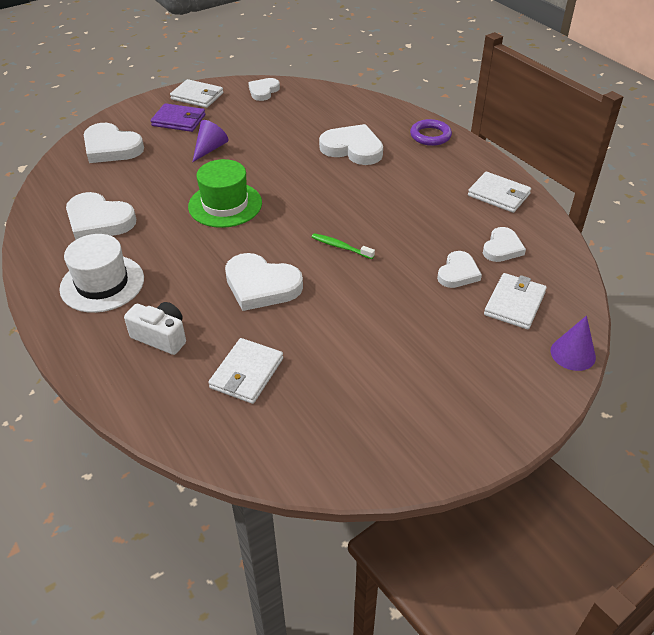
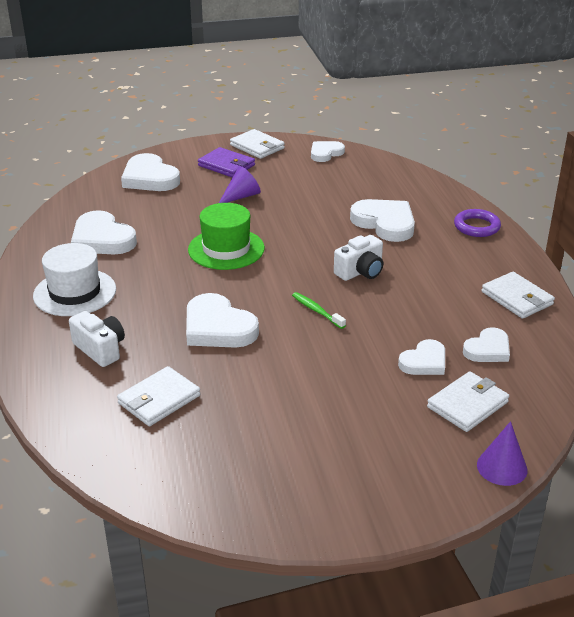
camera: 20 degrees right, 10 degrees down
none -> white camera [334,235,383,281]

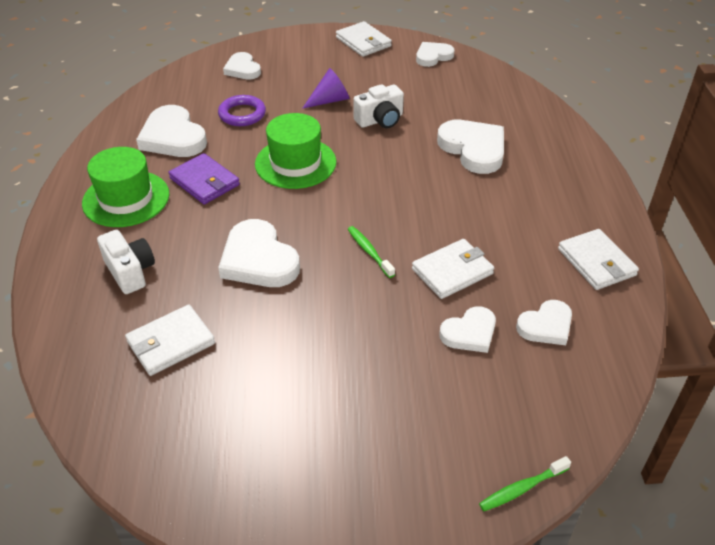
camera: 10 degrees right, 10 degrees up
white hat [33,243,116,316] -> green hat [82,147,169,227]
white heart [121,153,180,191] -> white heart [223,52,261,80], size x0.61
purple wallet [198,147,255,178] -> purple wallet moved to [169,153,240,205]
white camera [334,235,383,281] -> white camera moved to [354,84,404,128]
white wallet [427,371,509,432] -> white wallet moved to [412,239,494,299]
purple ring [454,209,501,237] -> purple ring moved to [218,95,266,126]
purple cone [477,421,527,486] -> green toothbrush [479,456,571,511]

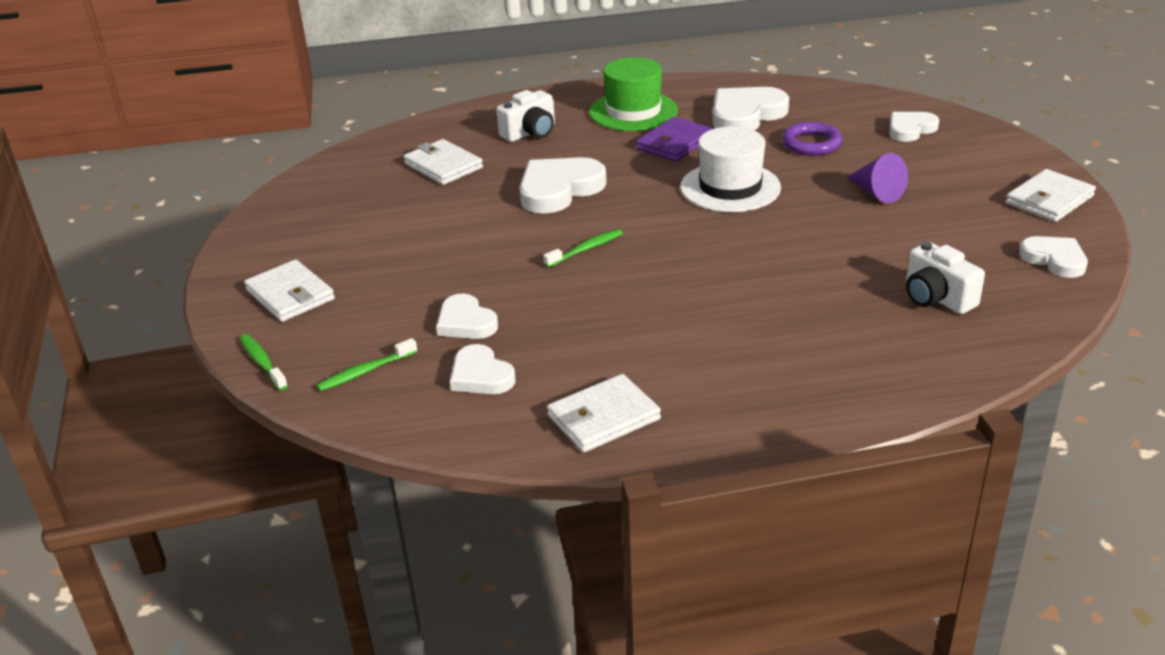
camera: 85 degrees right, 10 degrees down
green hat [255,113,336,189] -> white hat [680,127,781,212]
white camera [354,84,404,128] -> white camera moved to [906,242,985,314]
white wallet [412,239,494,299] -> white wallet moved to [244,260,335,322]
white heart [437,120,504,174] -> none
none -> green toothbrush [317,338,417,391]

